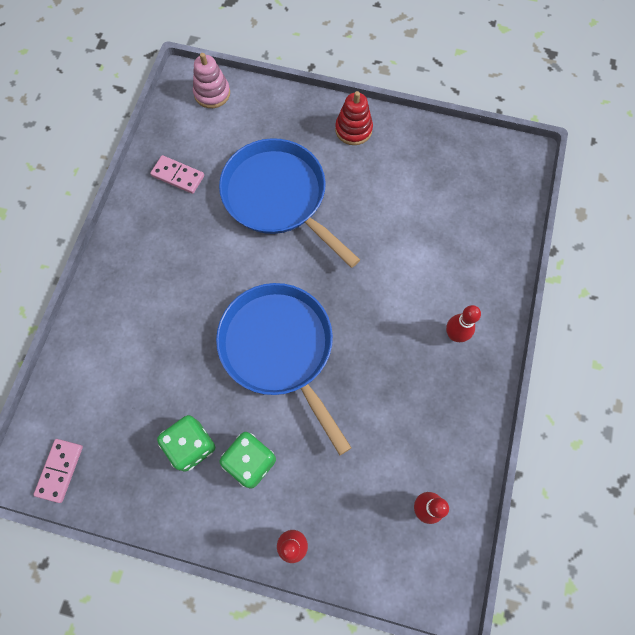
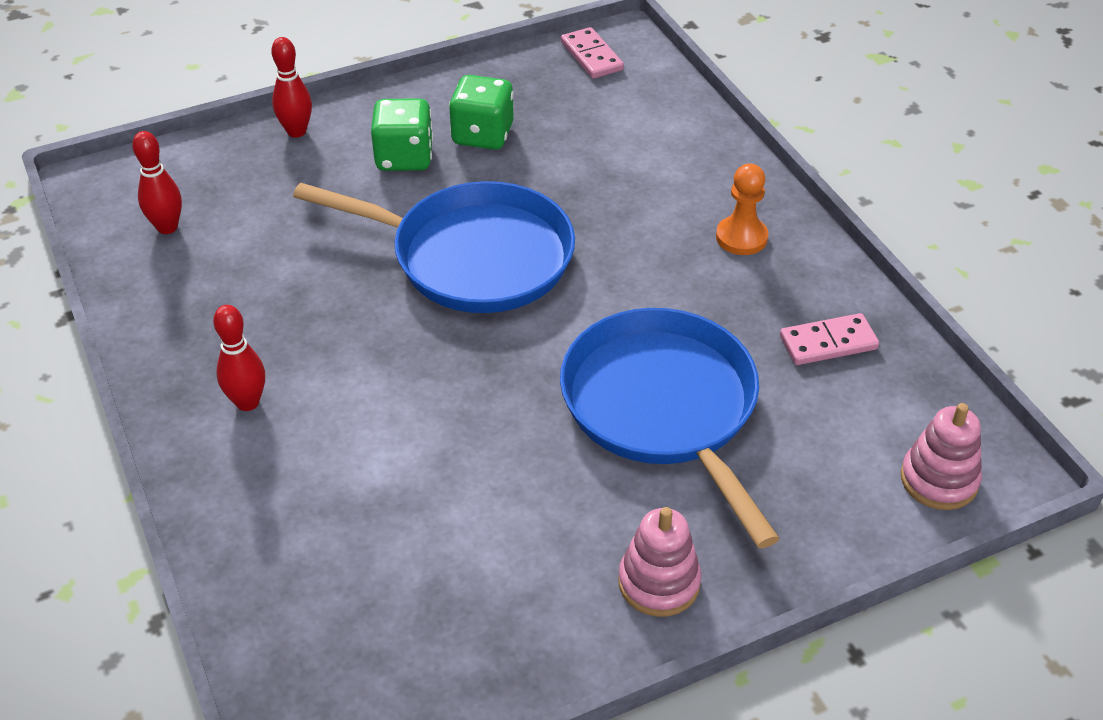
camera: 140 degrees right, 25 degrees down
blue pan [219,138,360,268] -> blue pan turned 120 degrees counterclockwise [560,308,780,548]
red stacking toy [335,91,373,145] -> pink stacking toy [618,507,701,617]
none -> orange pawn [716,163,768,255]

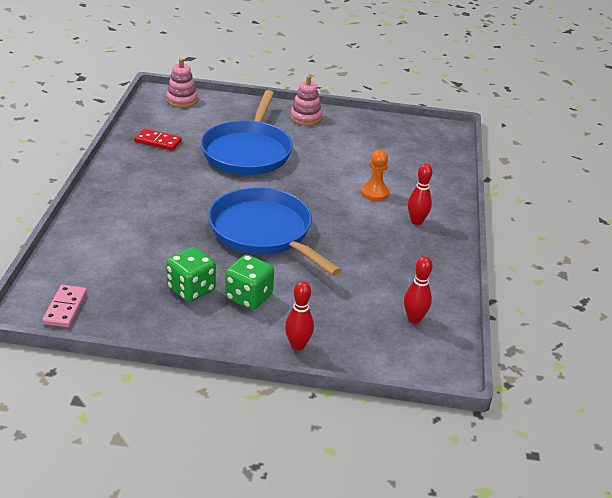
camera: 150 degrees left, 10 degrees down
orange pawn [716,163,768,255] -> orange pawn moved to [361,150,389,201]
pink domino [780,313,879,365] -> red domino [134,129,182,151]

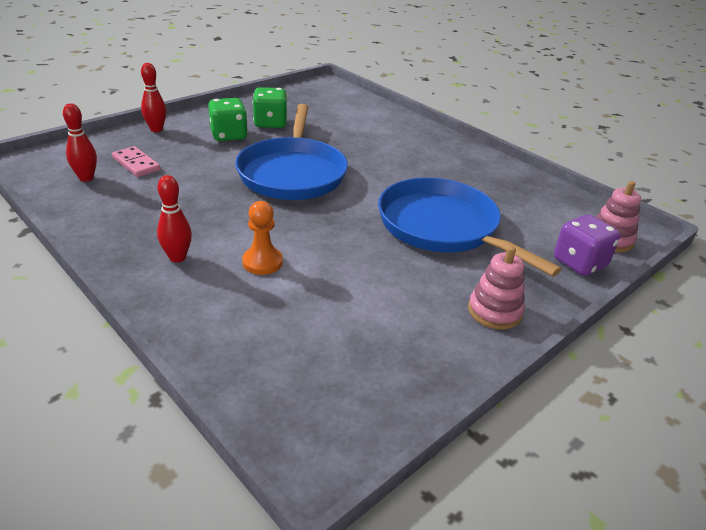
camera: 130 degrees right, 0 degrees up
pink domino [42,285,87,327] -> pink domino moved to [112,146,161,177]
red domino [134,129,182,151] -> none
blue pan [208,187,341,276] -> blue pan turned 90 degrees clockwise [235,104,348,200]
none -> purple dice [554,214,620,276]

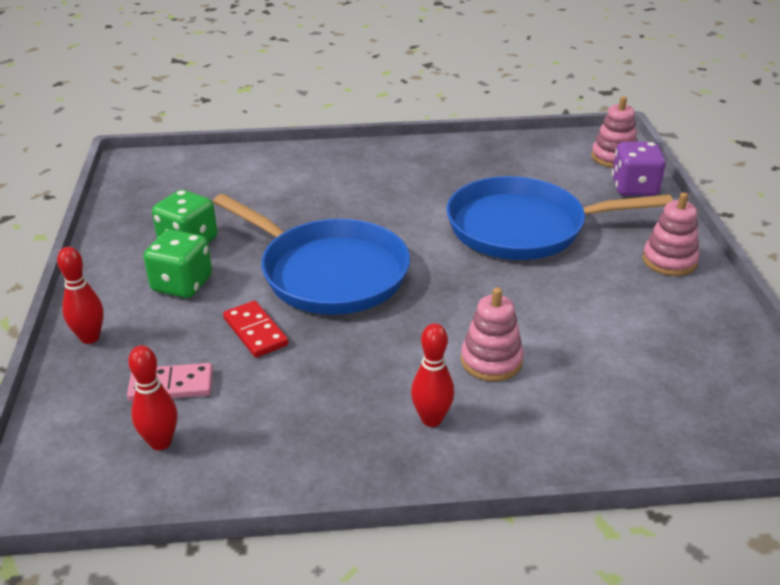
camera: 50 degrees left, 0 degrees up
orange pawn [242,201,283,275] -> pink stacking toy [461,288,524,381]
none -> red domino [223,301,289,358]

